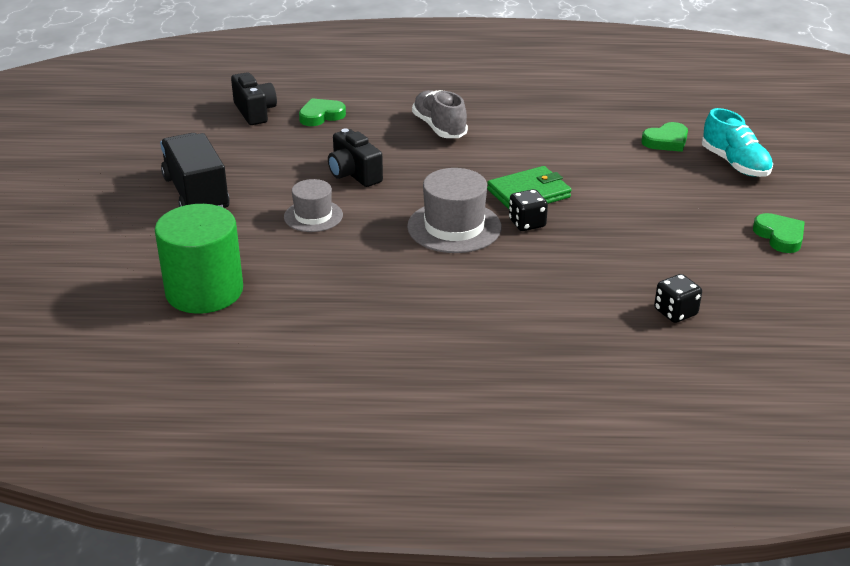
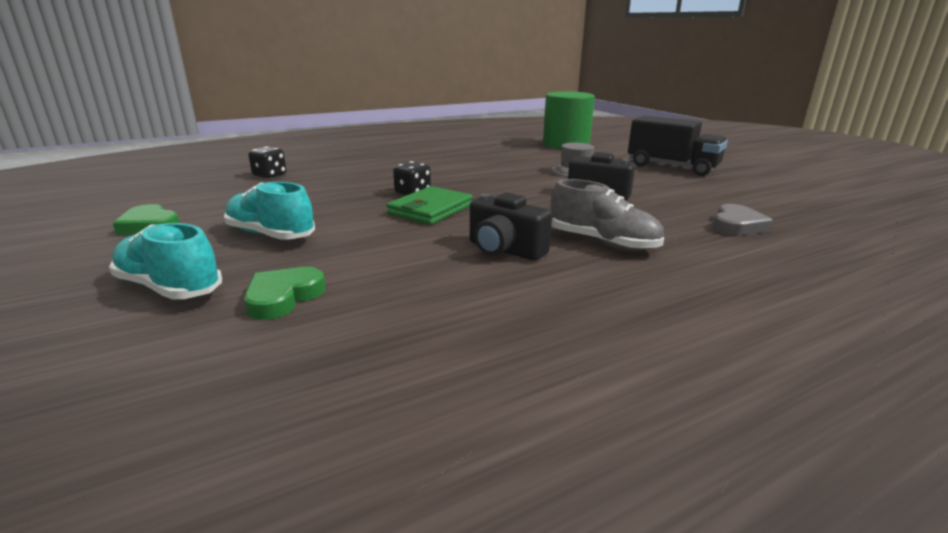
camera: 150 degrees right, 10 degrees down
black camera [231,72,277,125] -> black camera moved to [470,193,552,261]
green heart [299,98,346,126] -> grey heart [713,204,773,236]
grey hat [407,168,502,253] -> none
none -> turquoise shoe [224,182,315,240]

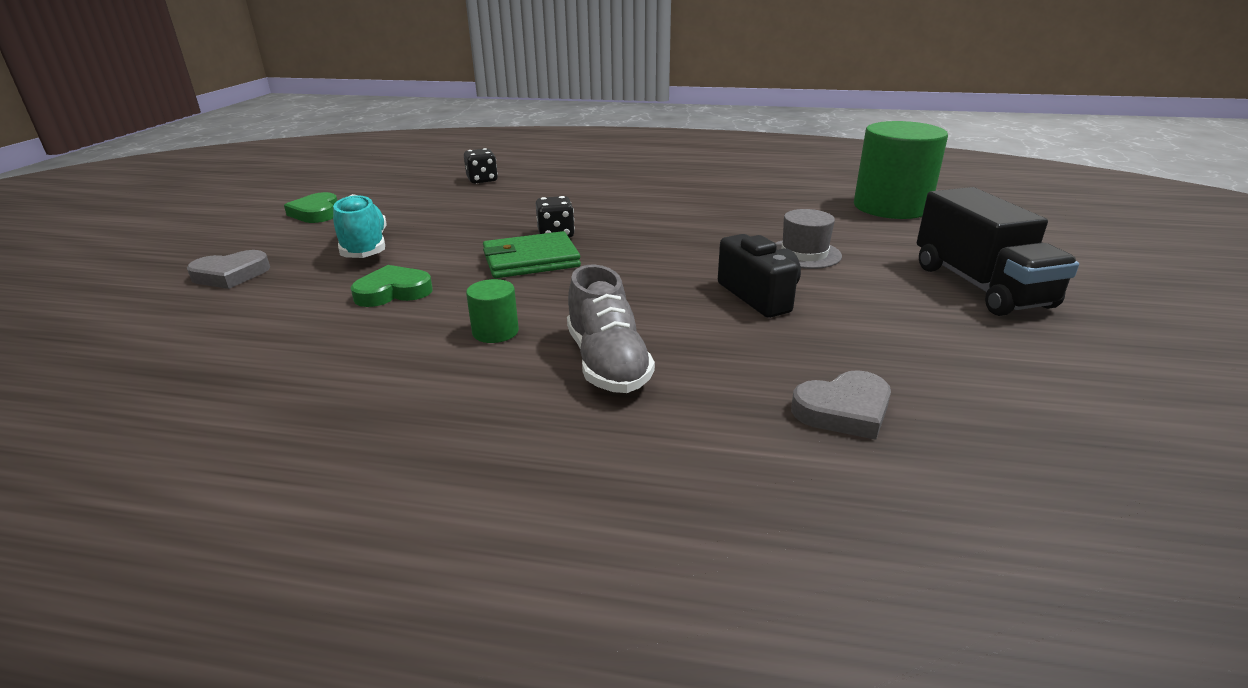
camera: 40 degrees right, 5 degrees up
turquoise shoe [109,223,222,300] -> grey heart [187,250,270,289]
green heart [244,267,326,320] -> green heart moved to [351,265,433,307]
black camera [470,193,552,261] -> green cylinder [466,279,519,343]

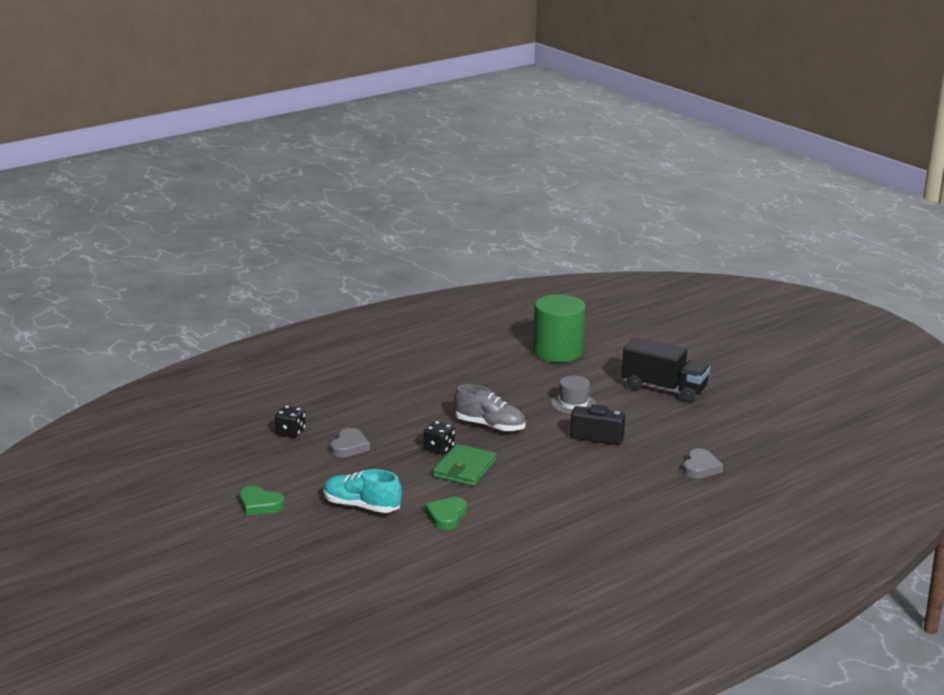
camera: 50 degrees left, 5 degrees down
grey heart [187,250,270,289] -> grey heart moved to [330,428,370,457]
green cylinder [466,279,519,343] -> none
grey shoe [567,264,655,393] -> grey shoe moved to [454,384,526,432]

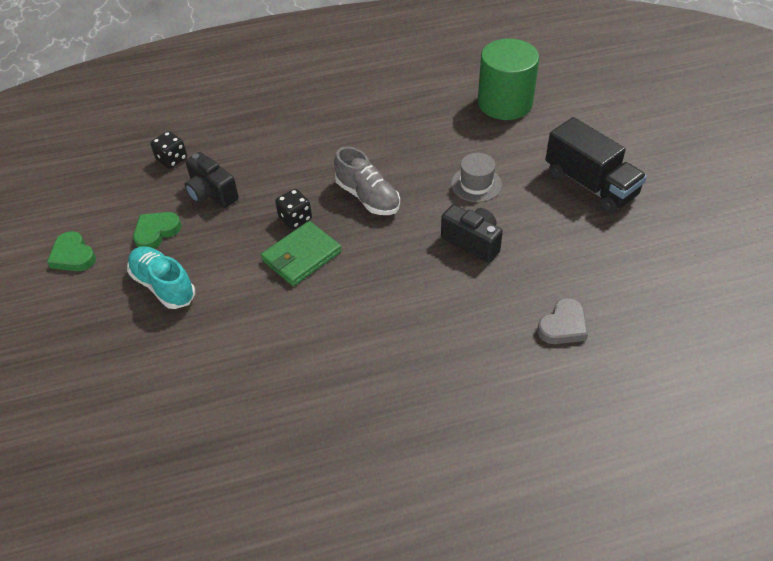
camera: 25 degrees right, 25 degrees up
grey heart [330,428,370,457] -> black camera [185,152,239,208]
green heart [425,497,468,530] -> green heart moved to [133,212,181,249]

